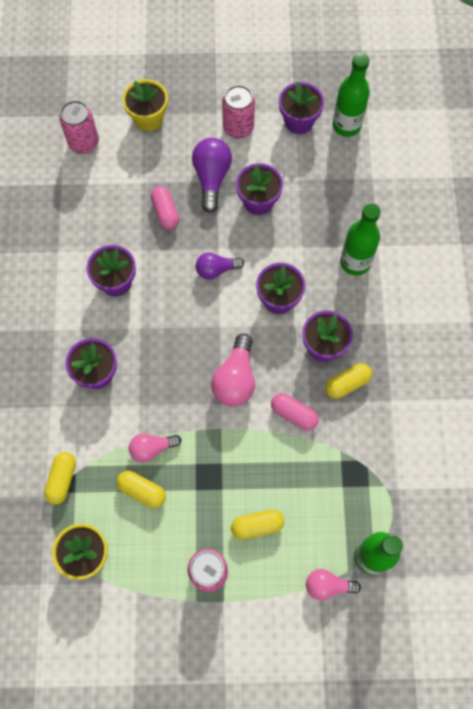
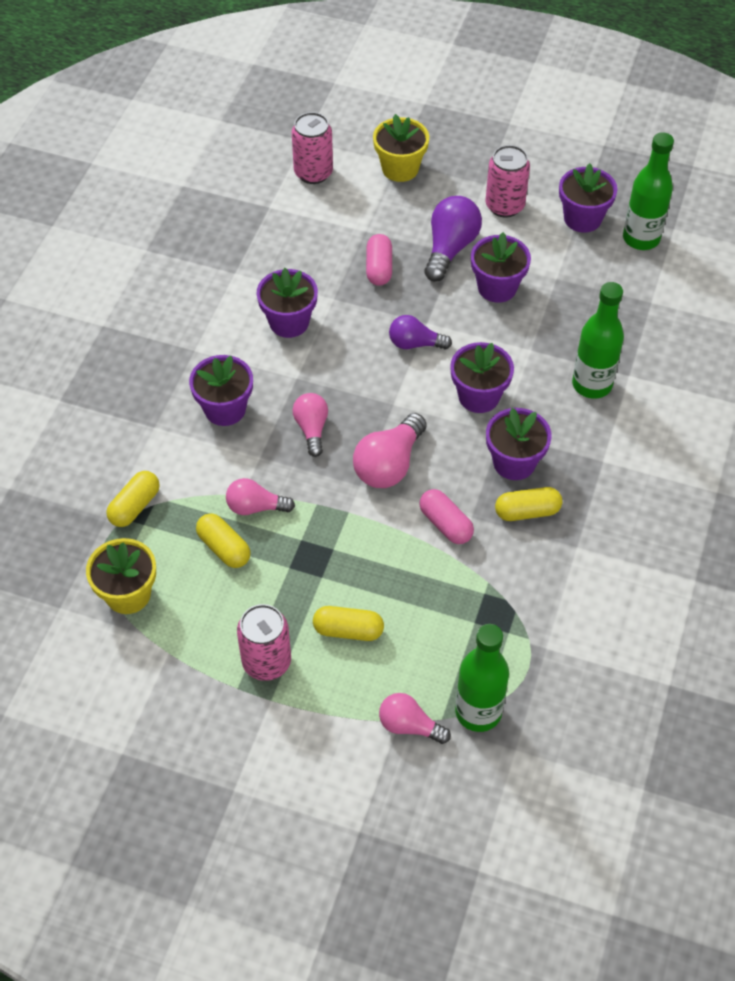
camera: 20 degrees right, 15 degrees down
none -> pink light bulb [293,393,328,457]

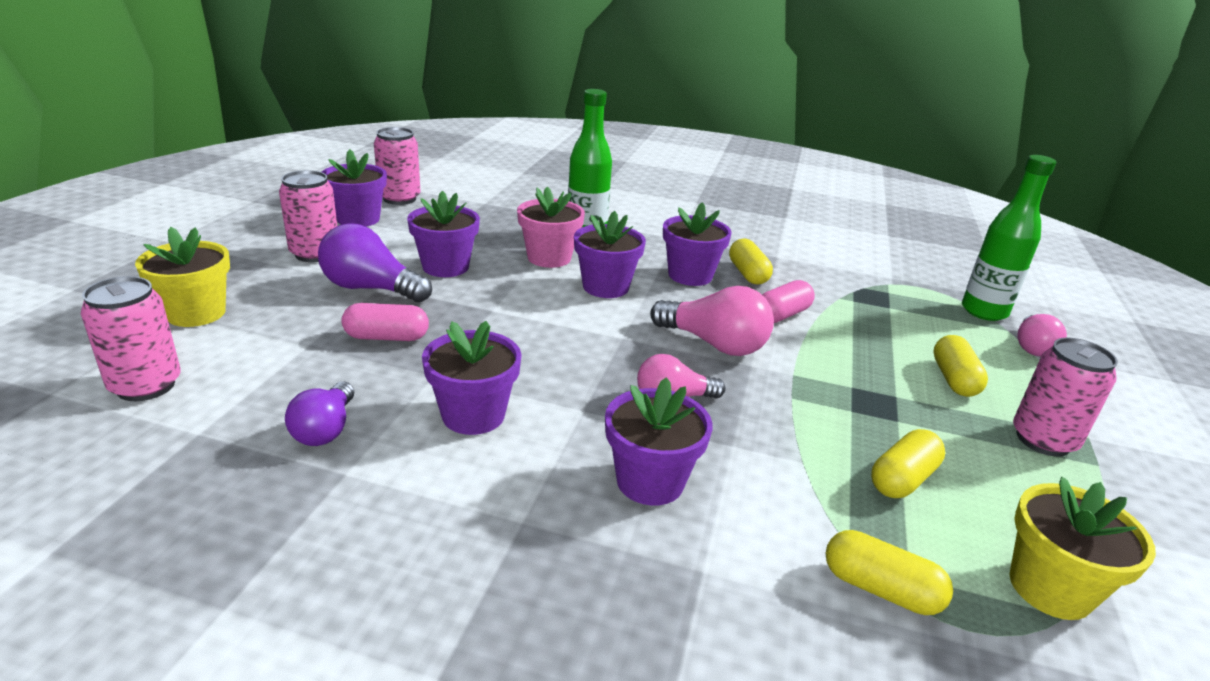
camera: 95 degrees left, 25 degrees down
pink light bulb [226,478,295,515] -> none
purple light bulb [389,315,452,349] -> purple light bulb moved to [285,382,354,446]
green bottle [623,132,674,250] -> pink can [374,127,420,205]
none -> pink flower pot [517,187,585,268]

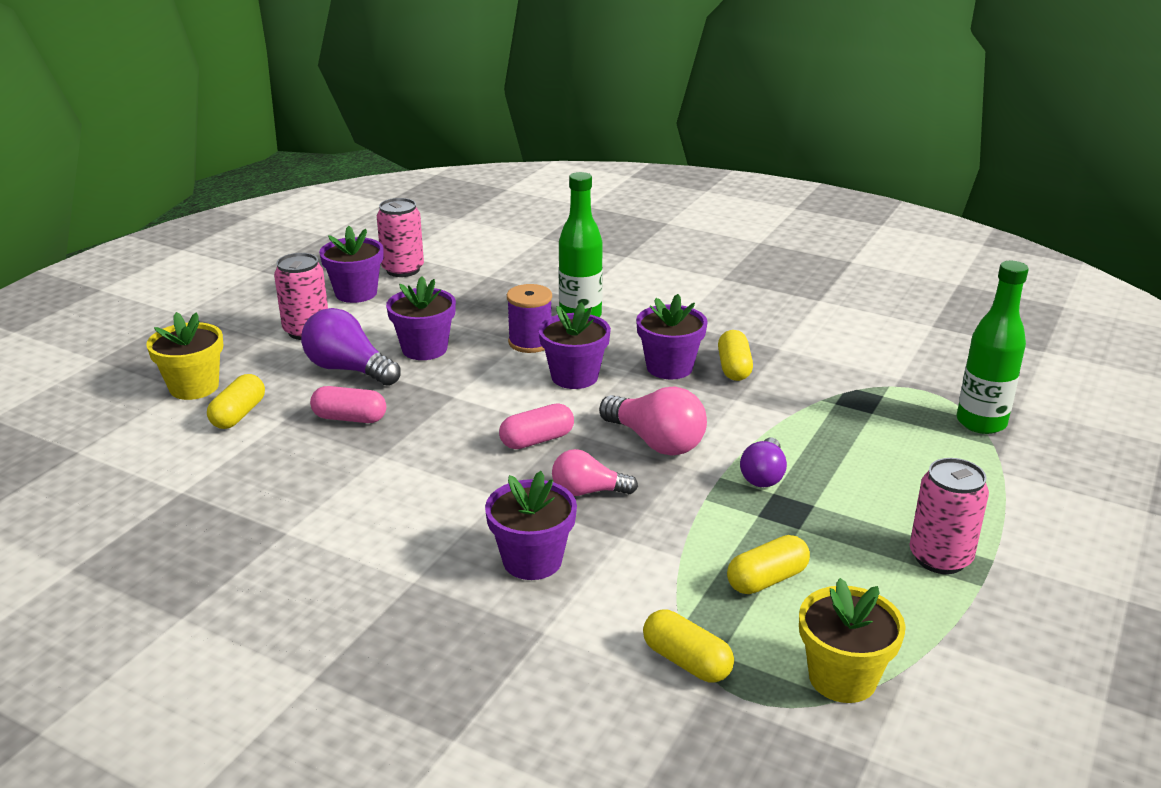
camera: 15 degrees right, 0 degrees up
pink can [81,276,181,401] -> none
purple light bulb [285,382,354,446] -> purple light bulb moved to [740,438,787,487]
purple flower pot [422,321,522,435] -> none
pink flower pot [517,187,585,268] -> purple spool [507,284,552,353]
pink capsule [762,280,815,323] -> pink capsule moved to [499,403,574,449]
yellow capsule [933,335,988,397] -> yellow capsule moved to [207,374,265,429]
pink light bulb [1017,314,1067,356] -> none

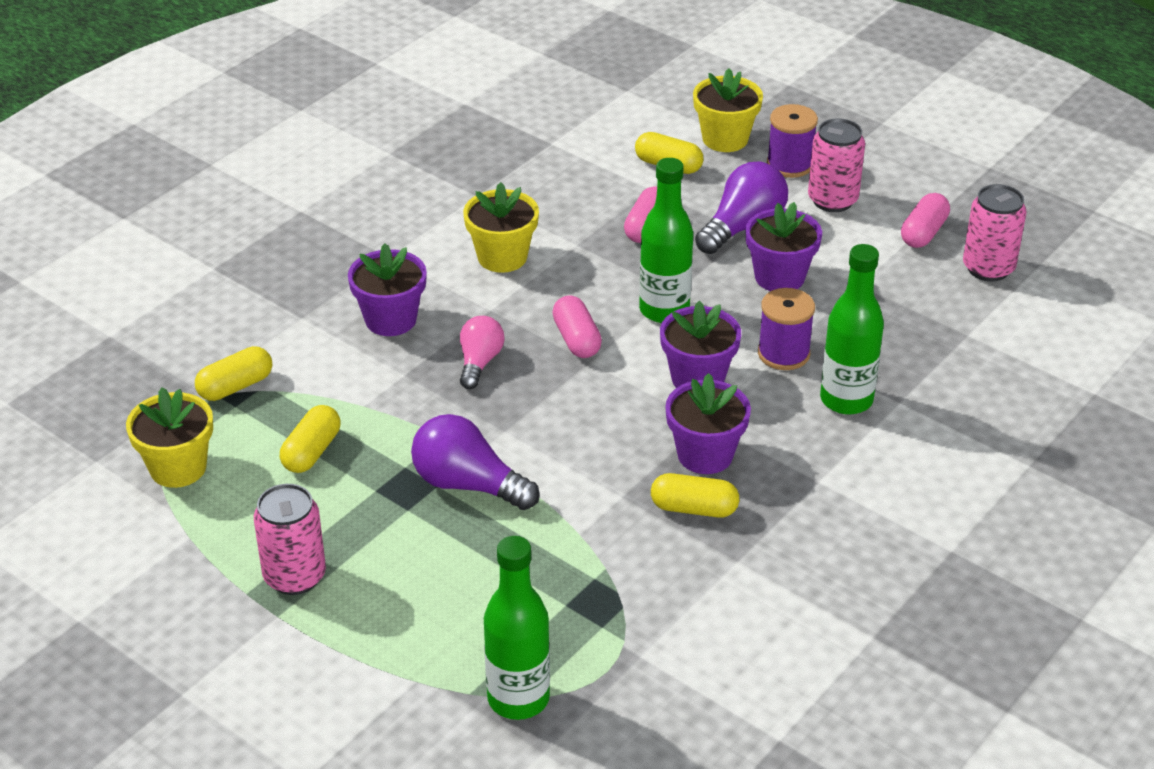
camera: 100 degrees right, 10 degrees up
purple flower pot [319,226,383,303] -> pink capsule [901,193,950,248]
pink light bulb [599,386,707,456] -> none
yellow capsule [727,535,810,594] -> yellow capsule turned 45 degrees clockwise [280,405,340,473]
purple light bulb [740,438,787,487] -> purple light bulb [411,414,540,510], size x1.55
none -> yellow flower pot [463,182,539,273]
none -> green bottle [639,158,693,323]
none -> purple spool [767,104,818,178]

